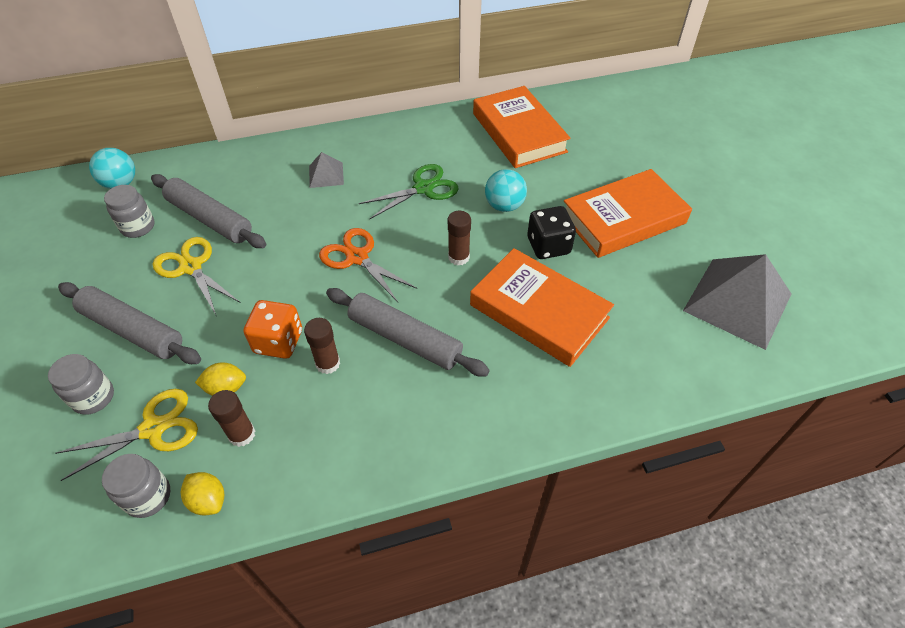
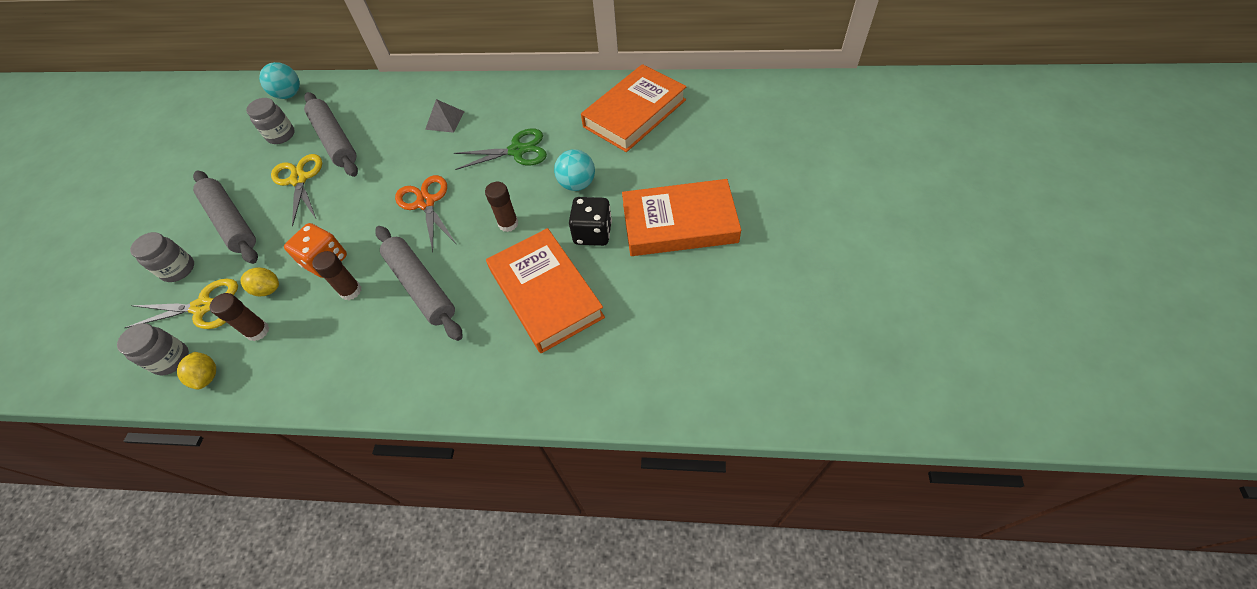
camera: 25 degrees right, 5 degrees up
orange book [473,86,571,168] -> orange book turned 45 degrees clockwise [581,64,687,152]
grey pyramid [683,254,791,350] -> none

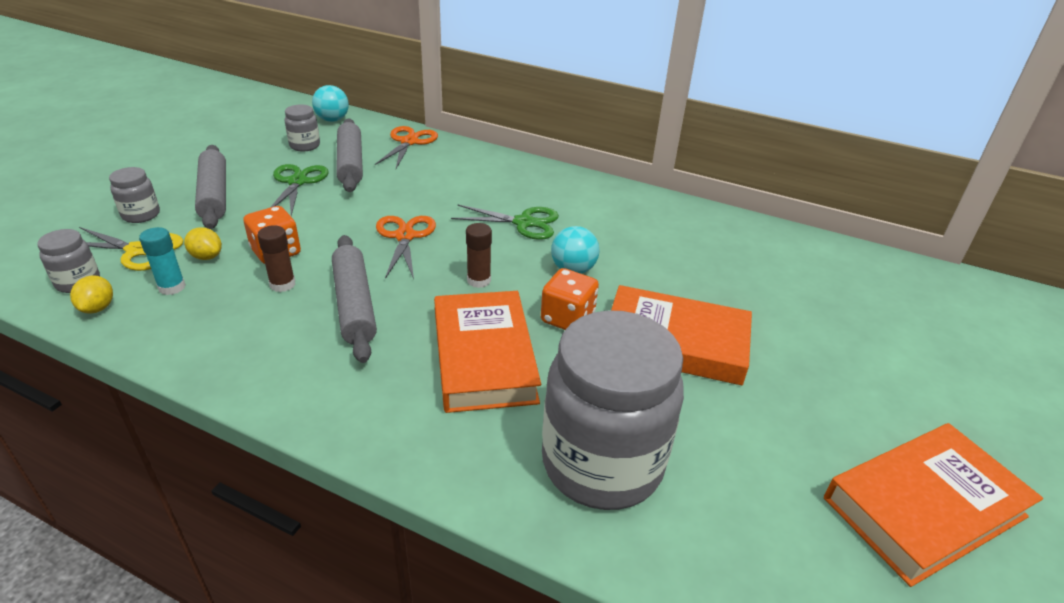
camera: 15 degrees right, 20 degrees down
brown glue stick [210,293,269,341] -> turquoise glue stick [139,227,186,295]
yellow scissors [271,154,322,227] -> green scissors [270,164,329,216]
grey pyramid [425,99,465,133] -> none
black dice [569,197,612,246] -> orange dice [541,268,599,330]
orange book [581,64,687,152] -> orange book moved to [824,423,1043,587]
none -> orange scissors [375,126,438,169]
none -> grey jar [542,310,684,510]

